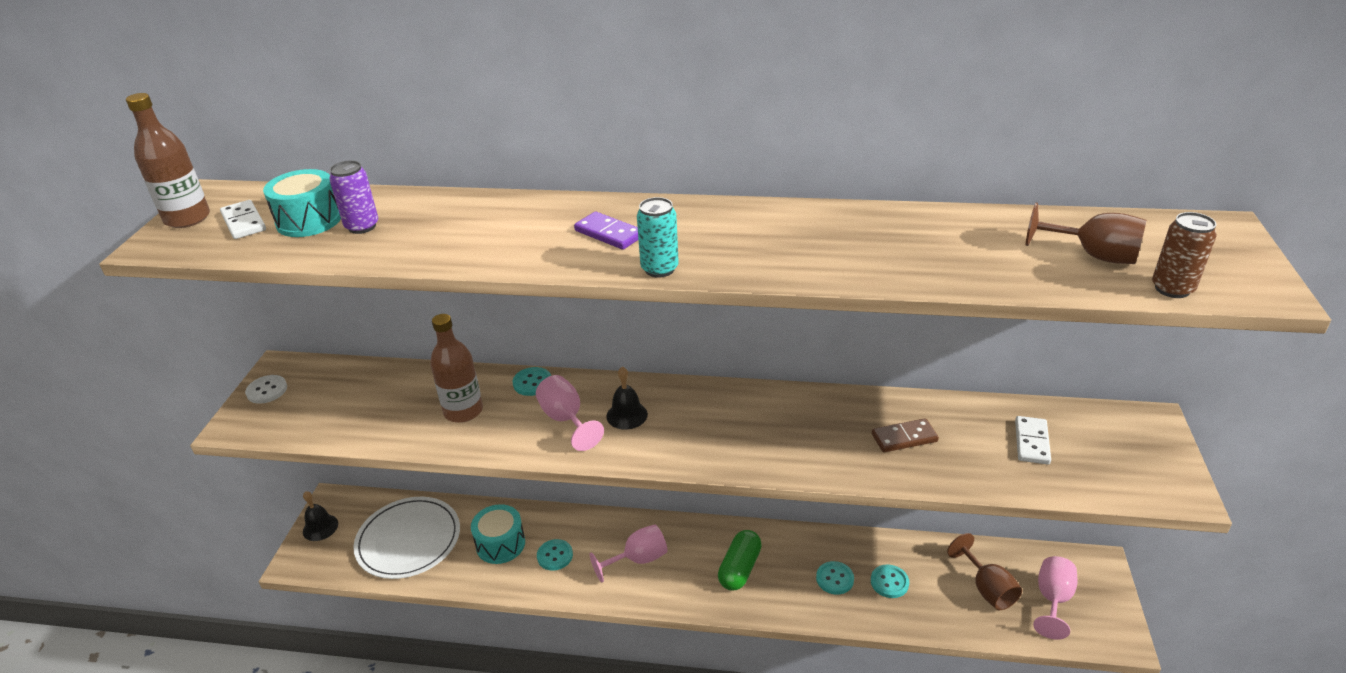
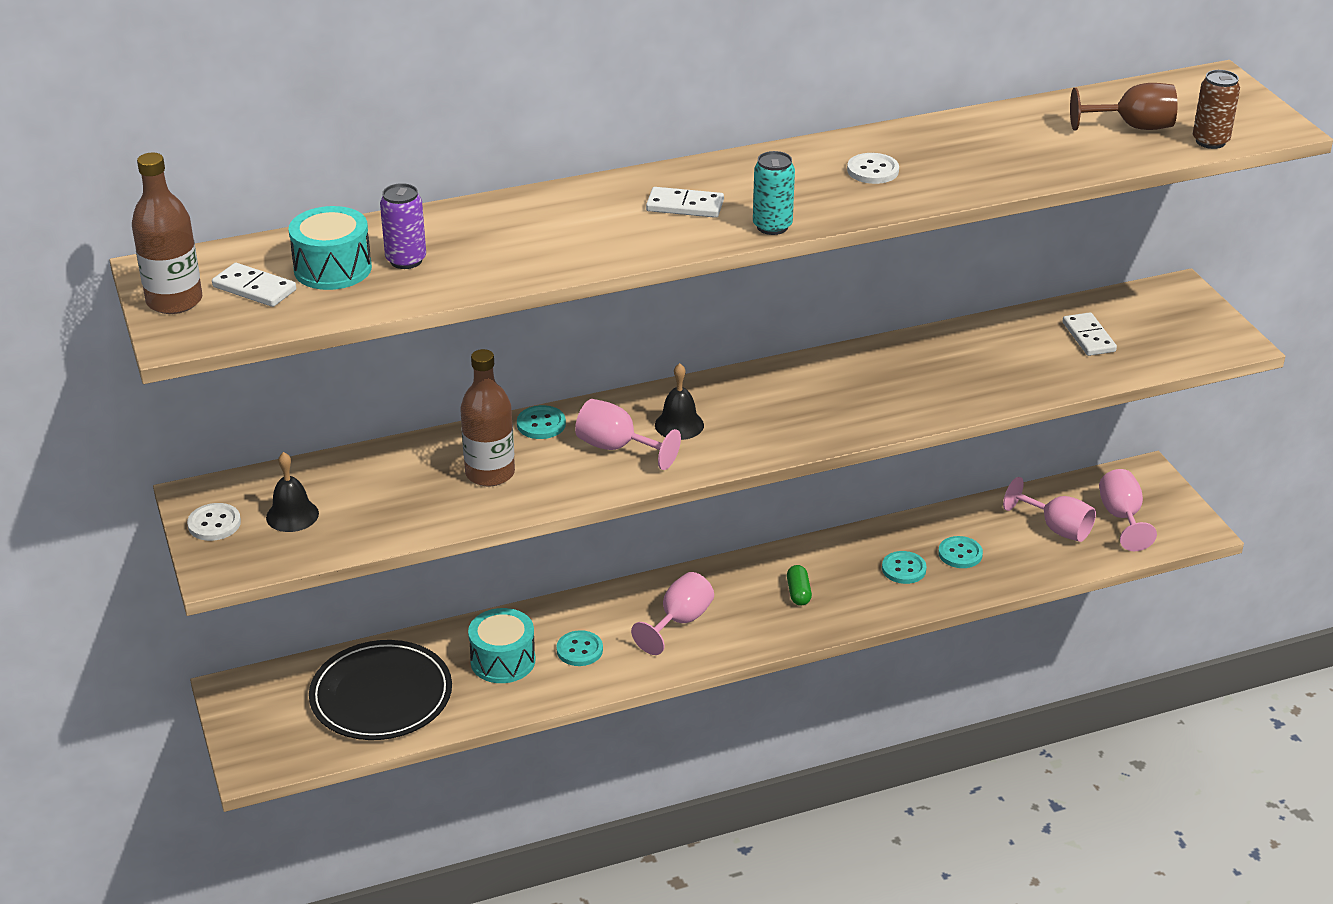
camera: 30 degrees left, 0 degrees up
black bell [303,491,338,541] -> black bell moved to [266,452,319,532]
white plate [353,497,460,579] -> black plate [309,640,452,740]
purple domino [574,212,638,250] -> white domino [646,187,724,218]
green capsule [718,530,762,590] -> green capsule [787,565,812,606], size x0.59
brown domino [872,418,939,453] -> none
brown goblet [947,533,1022,610] -> pink goblet [1003,477,1096,542]
none -> white button [847,153,899,184]

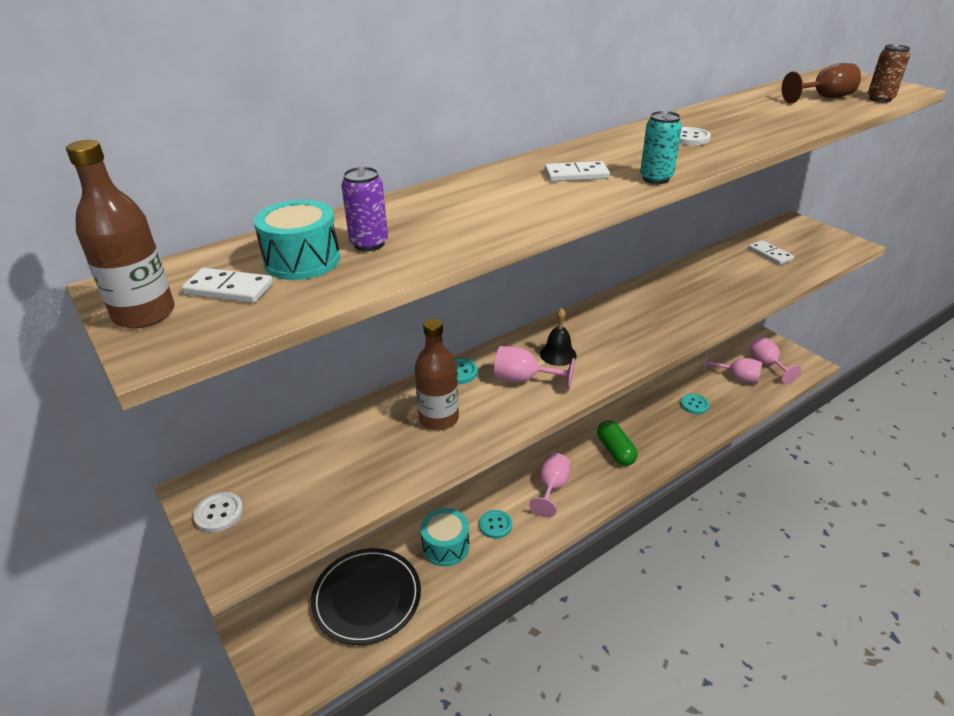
camera: 15 degrees left, 0 degrees up
black bell [266,452,319,532] -> none
green capsule [787,565,812,606] -> green capsule [597,420,638,466], size x1.68
turquoise button [882,551,927,584] -> none

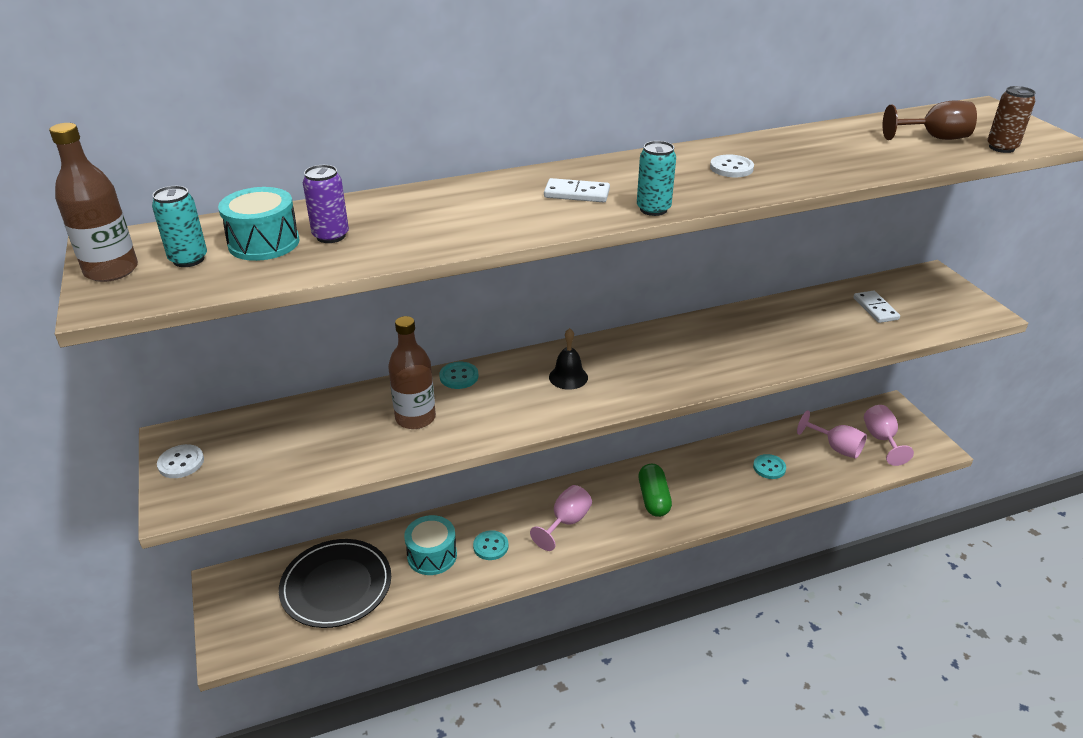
camera: 15 degrees right, 0 degrees up
white domino [182,268,273,303] -> turquoise can [152,186,207,267]
pink goblet [494,346,575,390] -> none

